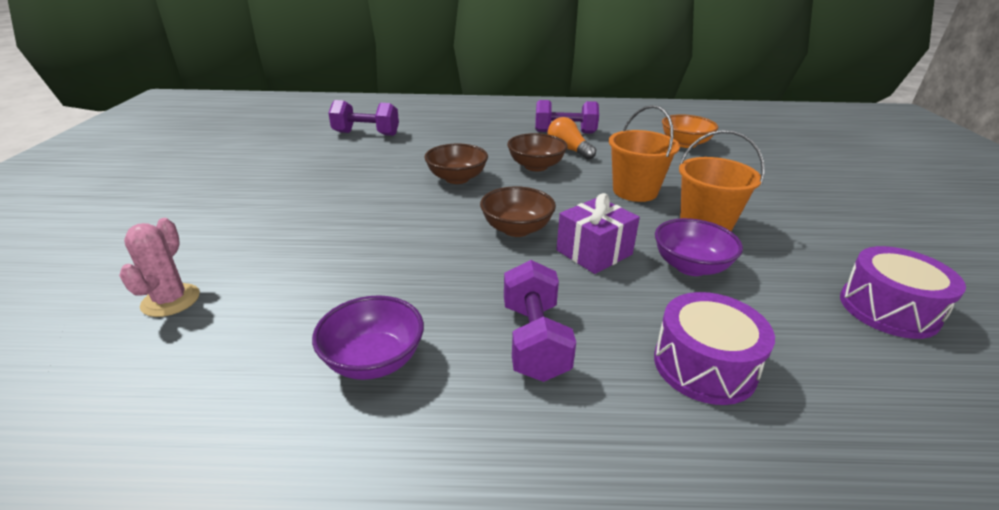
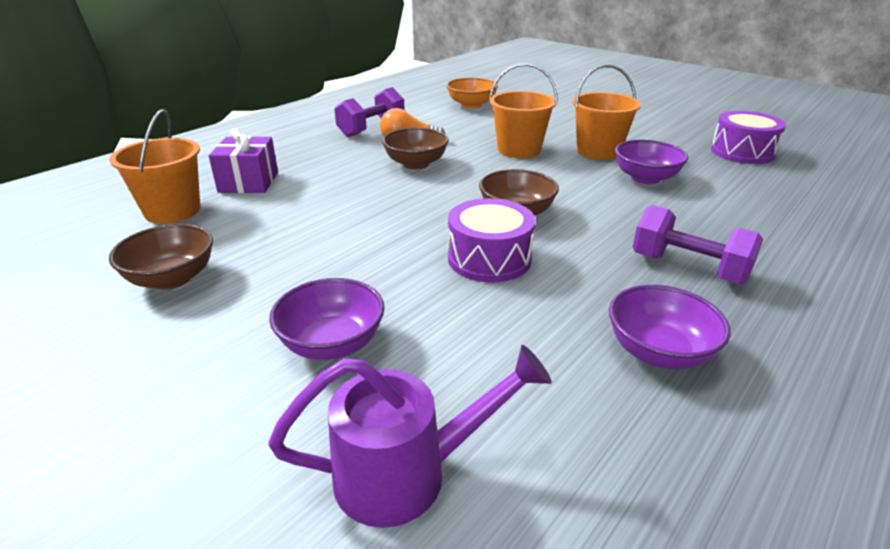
camera: 50 degrees left, 0 degrees up
pink cactus [119,218,200,317] -> purple watering can [268,345,552,528]
purple dumbbell [328,100,399,136] -> orange bucket [109,109,200,224]
brown bowl [424,144,488,184] -> brown bowl moved to [109,224,213,290]
purple gift [556,193,640,274] -> purple gift moved to [209,128,278,193]
purple drum [654,292,775,405] -> purple drum moved to [448,198,535,282]
none -> purple bowl [269,278,385,360]

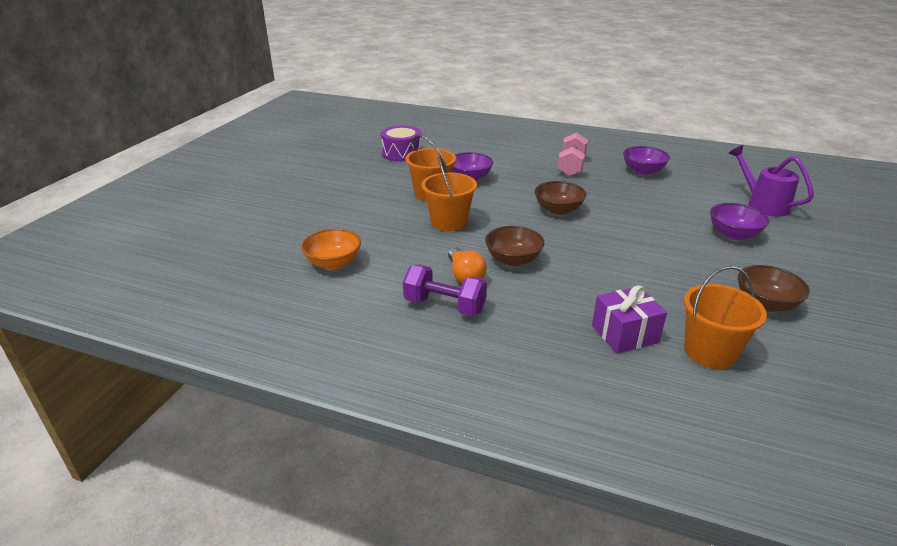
camera: 110 degrees left, 0 degrees up
purple drum [448,198,535,282] -> none
purple dumbbell [632,205,763,284] -> pink dumbbell [558,133,588,177]

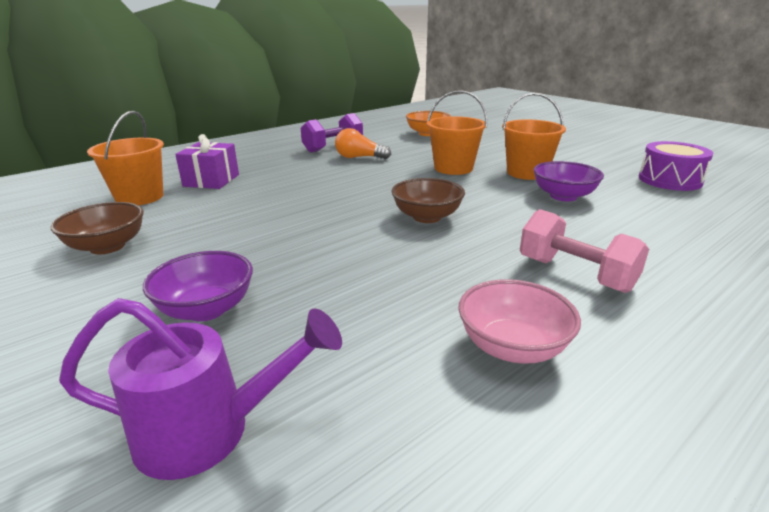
camera: 120 degrees right, 5 degrees down
brown bowl [485,226,544,266] -> none
purple bowl [623,146,670,175] -> pink bowl [458,279,581,364]

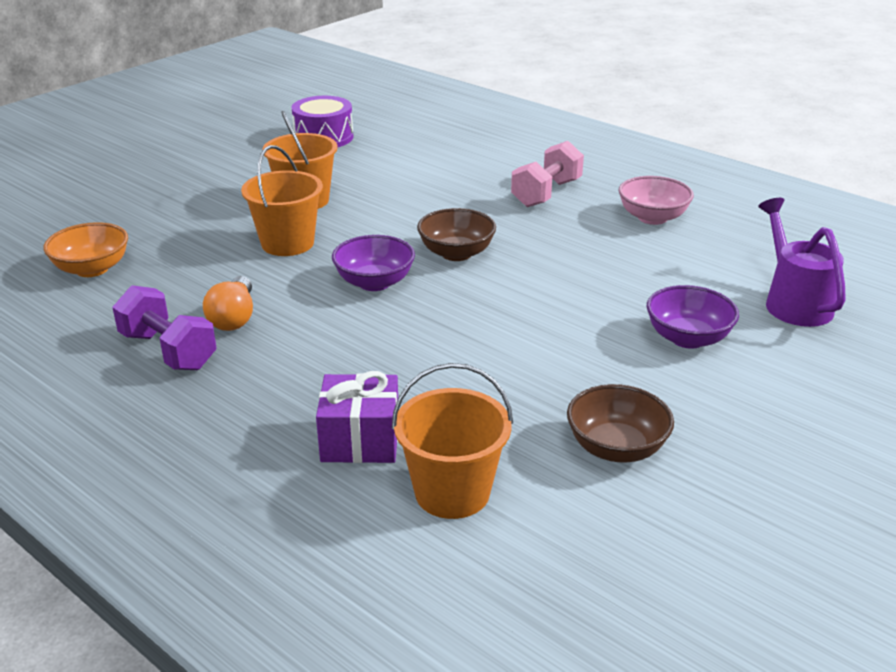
camera: 100 degrees left, 5 degrees up
purple bowl [533,161,604,201] -> purple bowl moved to [332,235,415,291]

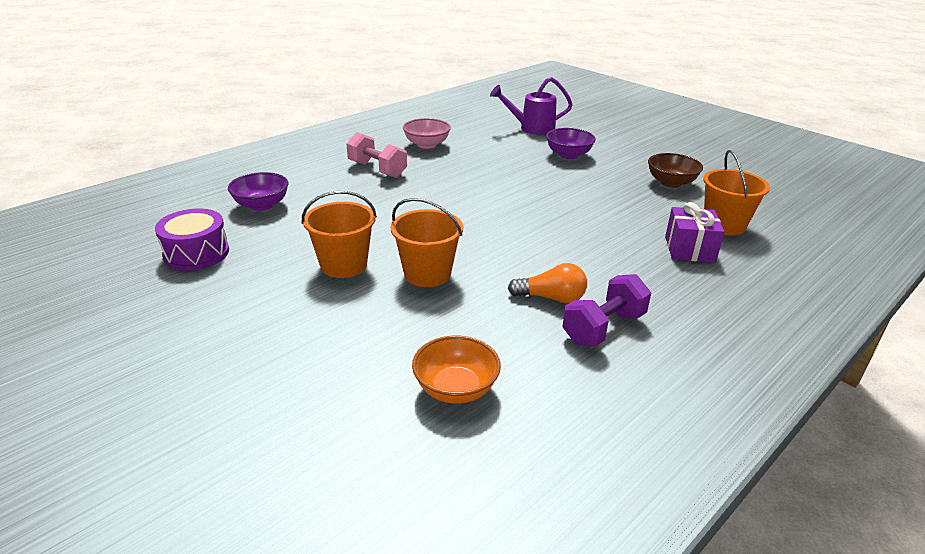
camera: 85 degrees left, 0 degrees up
purple bowl [332,235,415,291] -> purple bowl moved to [228,172,289,211]
brown bowl [417,208,496,261] -> none

